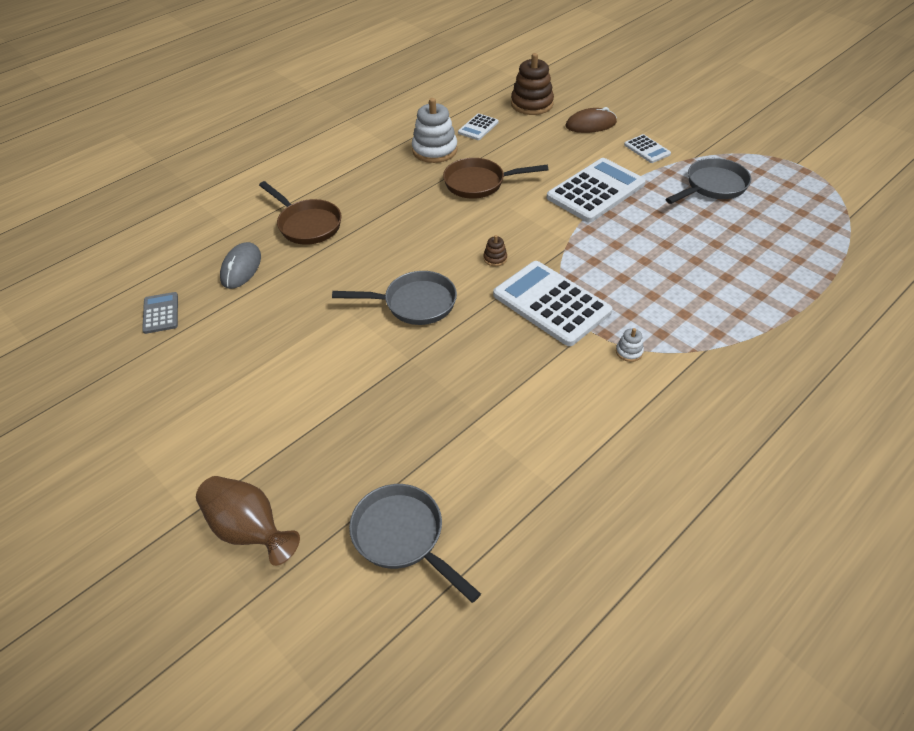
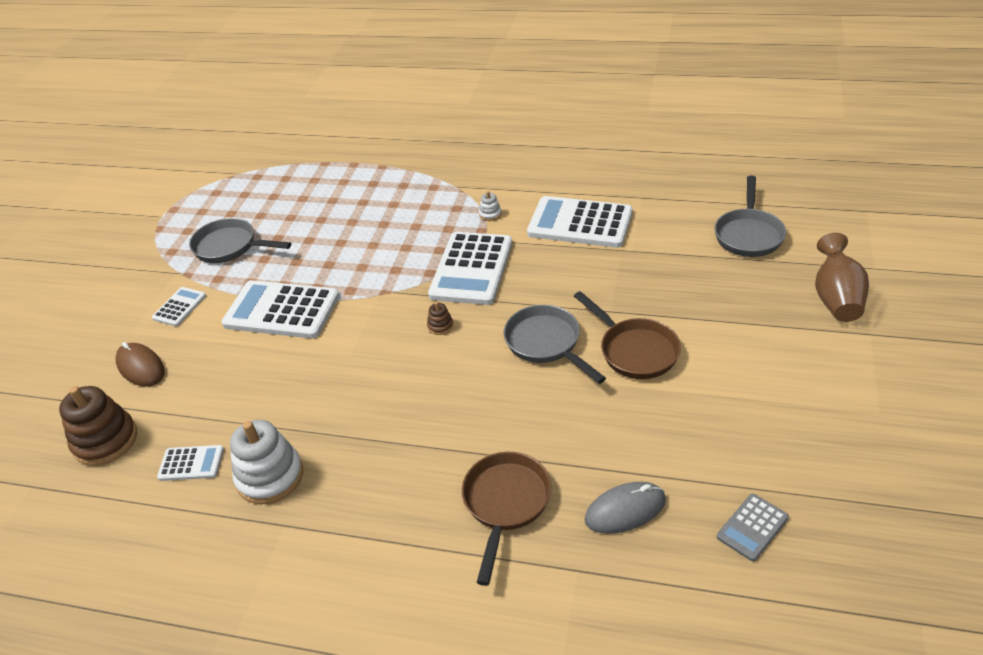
camera: 120 degrees left, 5 degrees down
brown pan [443,158,548,199] -> brown pan moved to [574,291,681,379]
none -> white calculator [527,196,633,248]

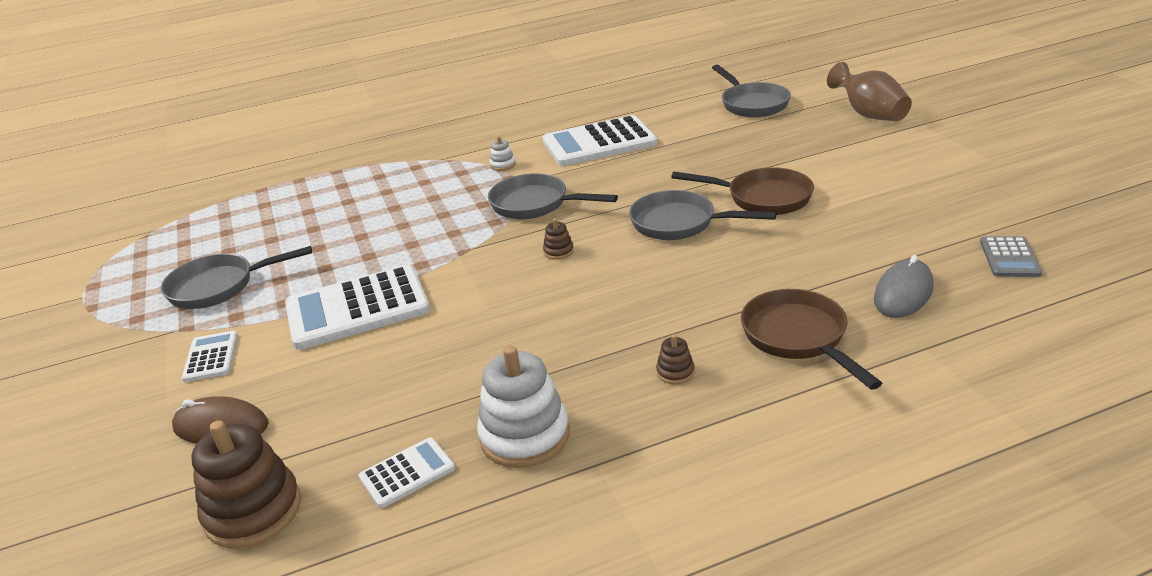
camera: 35 degrees left, 10 degrees down
white calculator [428,232,512,305] -> grey pan [488,173,618,219]
none -> brown stacking toy [656,334,695,384]

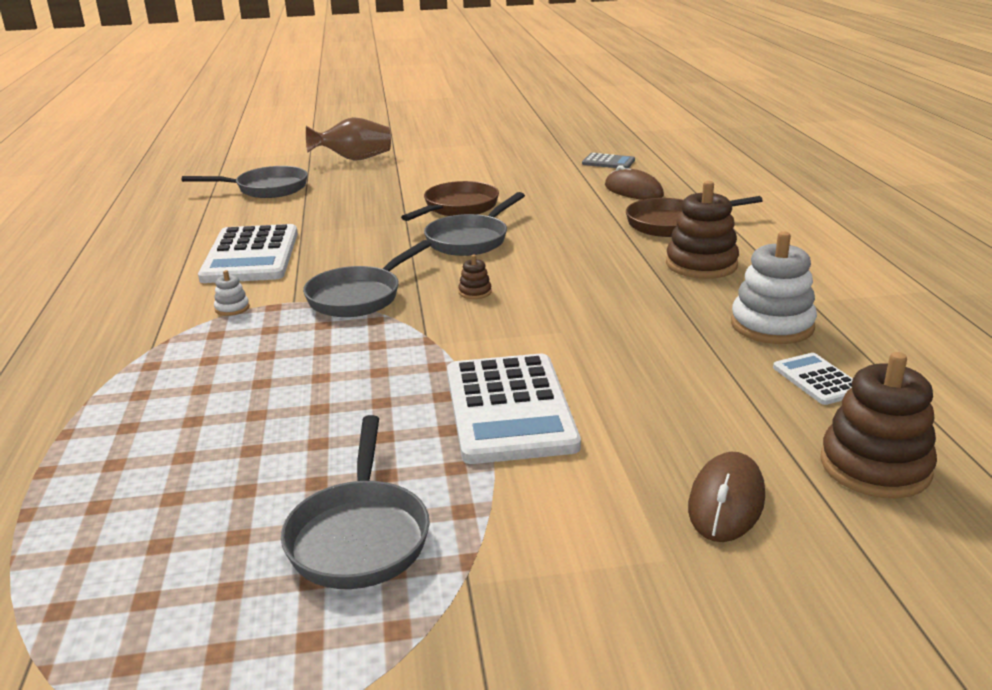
camera: 80 degrees left, 5 degrees down
white calculator [182,331,238,382] -> none
brown stacking toy [656,334,695,384] -> brown stacking toy [666,181,739,279], size x2.24
grey mouse [874,255,934,318] -> brown mouse [605,165,664,200]

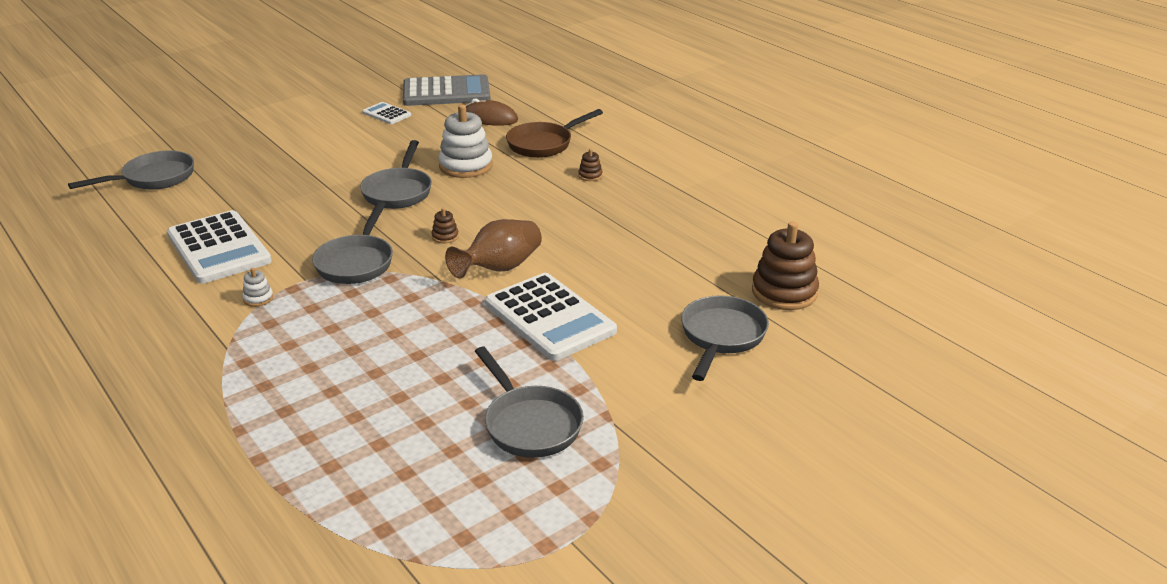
camera: 30 degrees left, 5 degrees up
brown vase [306,117,391,161] -> brown vase moved to [445,219,542,278]
brown pan [401,181,499,221] -> none
grey calculator [582,153,635,169] -> grey calculator [403,74,491,106], size x2.04
brown stacking toy [666,181,739,279] -> brown stacking toy [578,149,603,181], size x0.45
brown mouse [688,452,765,542] -> grey pan [681,295,769,381]
white stacking toy [731,231,817,344] -> white stacking toy moved to [438,104,493,178]
white calculator [773,353,853,405] -> white calculator moved to [363,102,411,124]

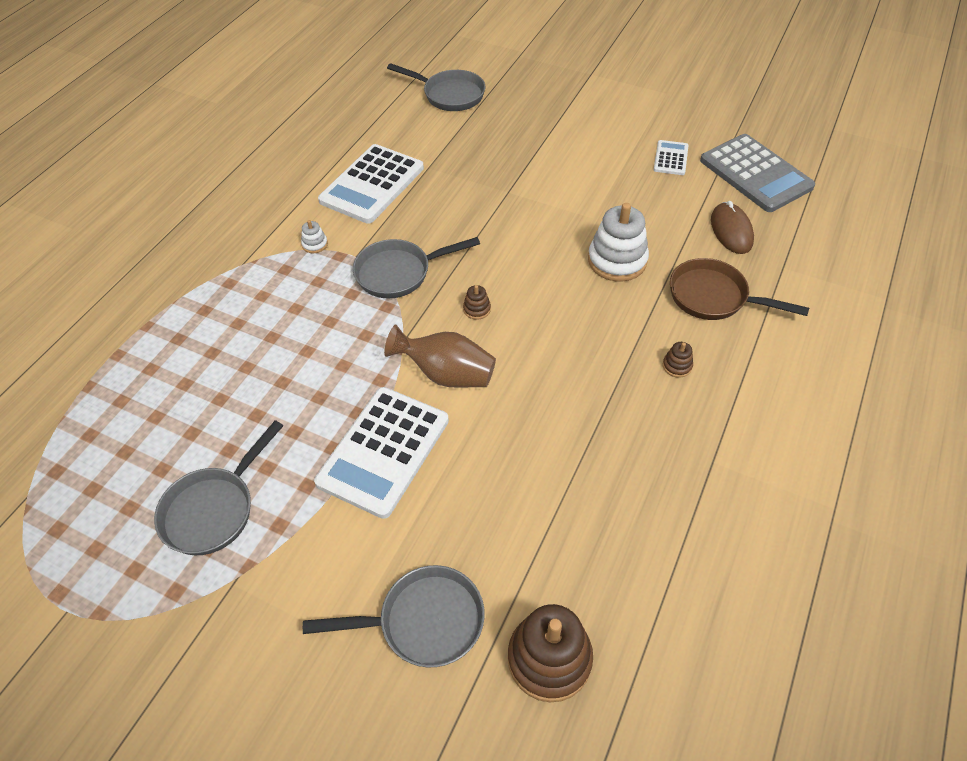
camera: 65 degrees right, 20 degrees up
grey pan [360,140,432,209] -> none

